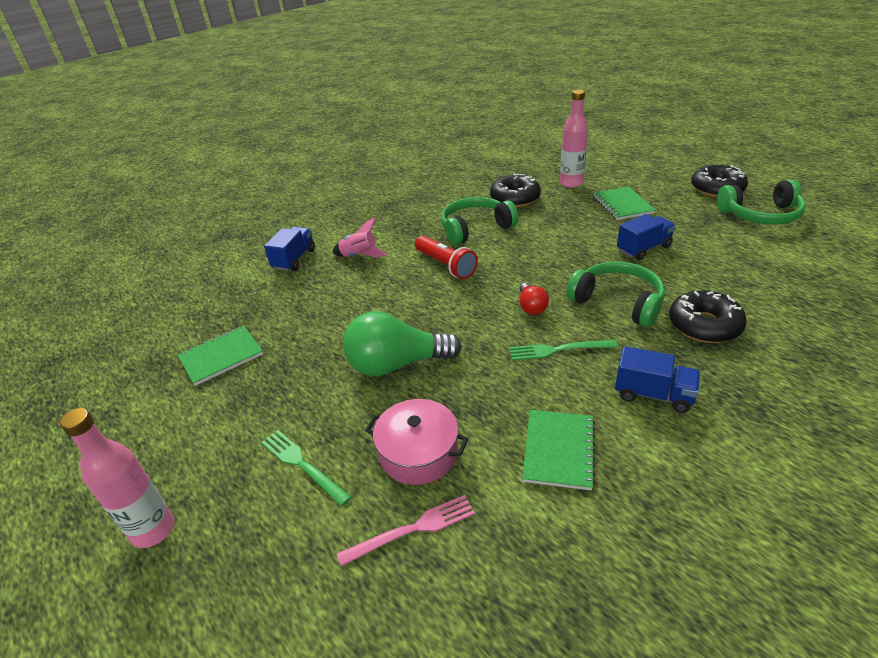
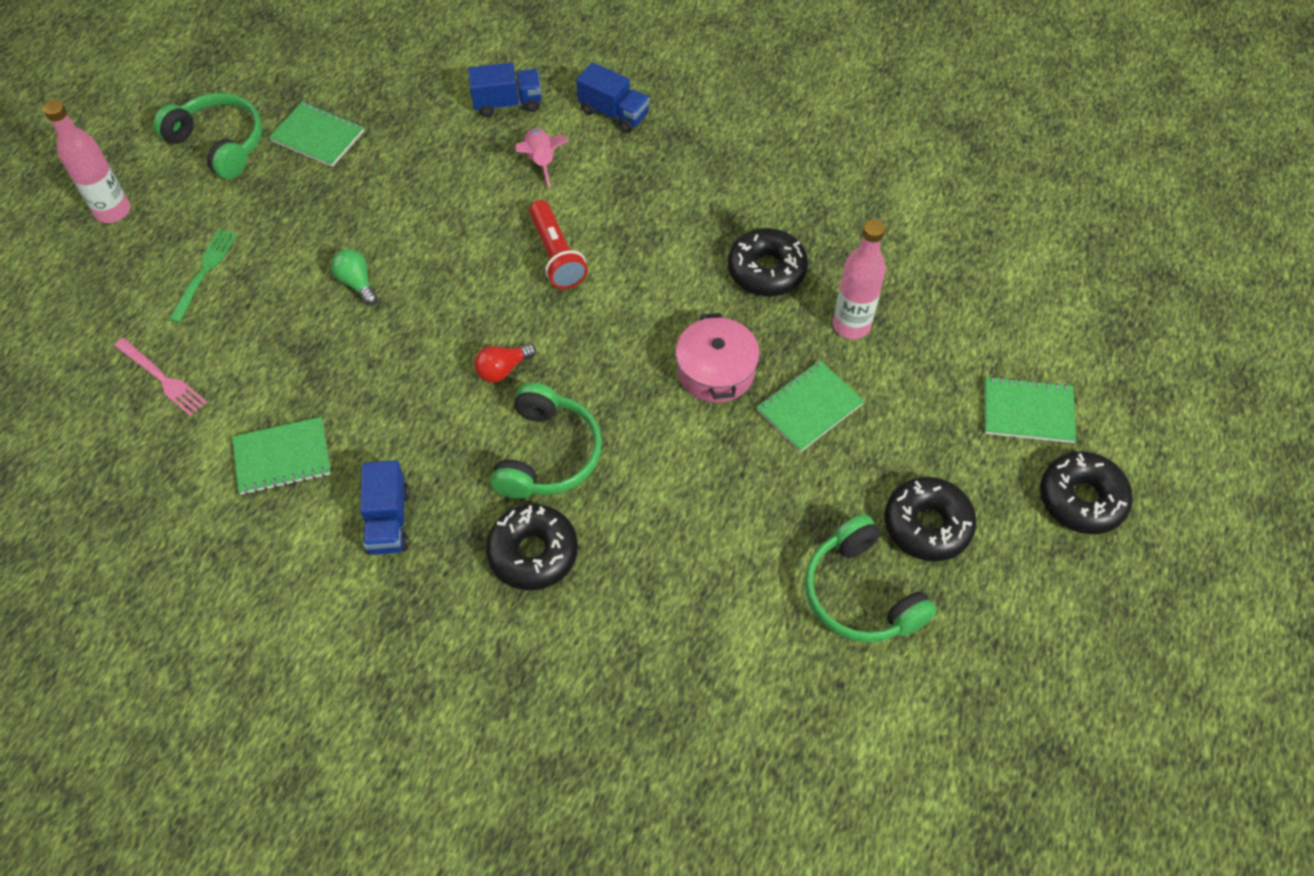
camera: 60 degrees right, 20 degrees up
green light bulb [343,311,462,376] -> green light bulb [331,249,378,305], size x0.50
pink pot [365,399,469,485] -> pink pot moved to [676,313,760,402]
red flashlight [415,236,478,279] -> red flashlight turned 45 degrees counterclockwise [529,200,588,289]
green headphones [441,197,518,245] -> green headphones moved to [153,93,263,179]
green fork [509,340,618,360] -> none
blue truck [617,214,676,260] -> blue truck moved to [576,62,650,133]
none -> green notebook [984,376,1076,443]
none -> black donut [1040,451,1133,534]

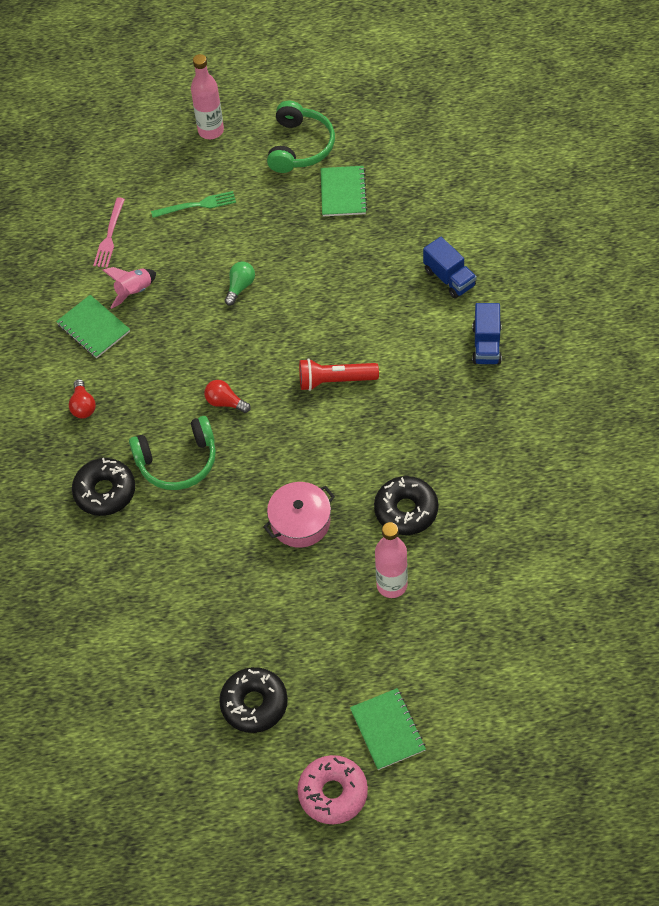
camera: 65 degrees right, 0 degrees up
blue truck [360,460,409,555] -> red light bulb [69,379,96,419]
pink rocket [515,128,569,188] -> pink rocket moved to [103,267,156,309]
red flashlight [529,200,588,289] -> red flashlight turned 45 degrees clockwise [299,358,379,391]
green notebook [756,360,865,452] -> none
green headphones [805,514,937,643] -> none
black donut [1040,451,1133,534] -> pink donut [297,755,368,824]

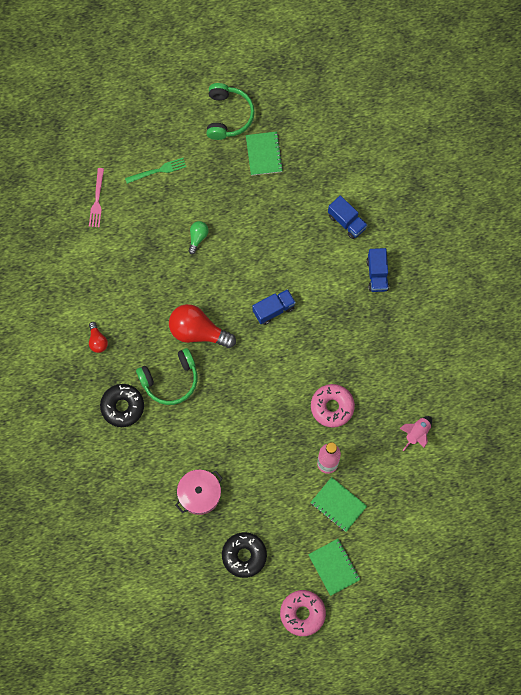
camera: 10 degrees left, 15 degrees up
green notebook [56,295,130,358] -> green notebook moved to [310,477,367,532]
pink rocket [103,267,156,309] -> pink rocket moved to [399,416,432,451]
pink bottle [191,54,224,139] -> none
red light bulb [204,380,251,413] -> red light bulb [169,304,236,348], size x2.02
pink pot [263,482,335,548] -> pink pot moved to [175,469,223,515]
red flashlight [299,358,379,391] -> blue truck [252,289,296,325]
black donut [374,476,438,535] -> pink donut [311,384,355,427]

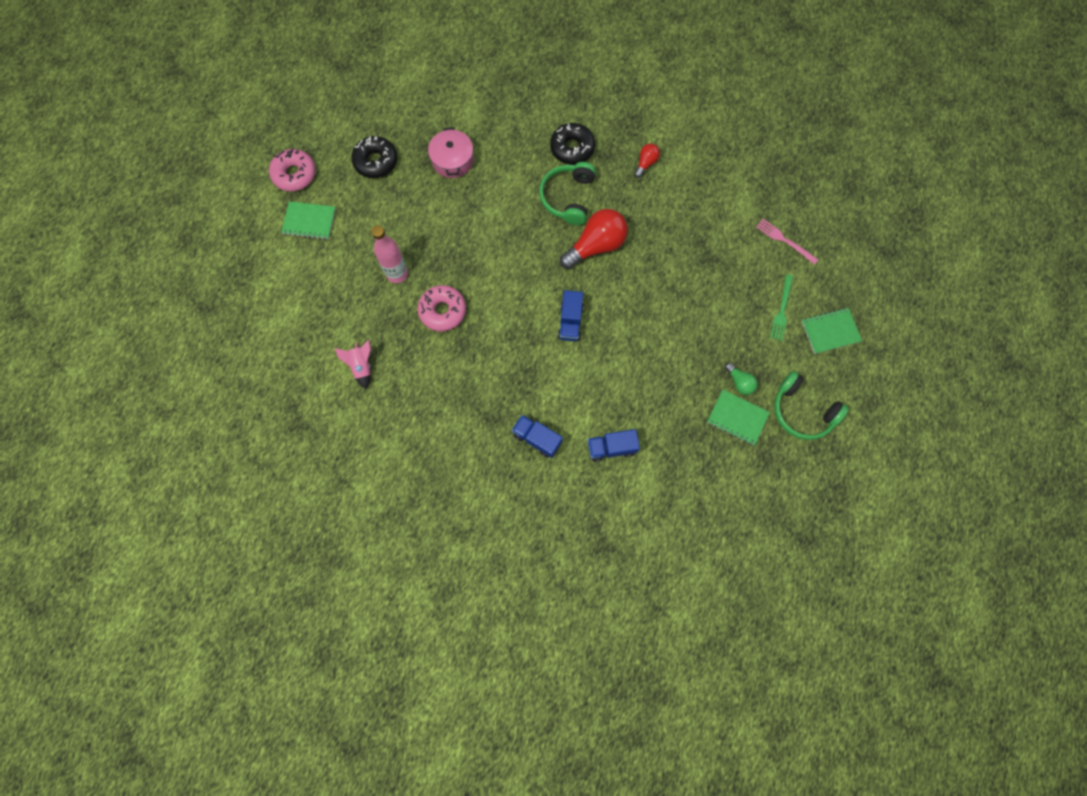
camera: 125 degrees right, 0 degrees up
red light bulb [89,322,108,353] -> red light bulb turned 105 degrees clockwise [634,144,660,178]
green light bulb [188,221,208,254] -> green light bulb moved to [725,363,758,395]
green notebook [310,477,367,532] -> green notebook moved to [801,308,862,354]

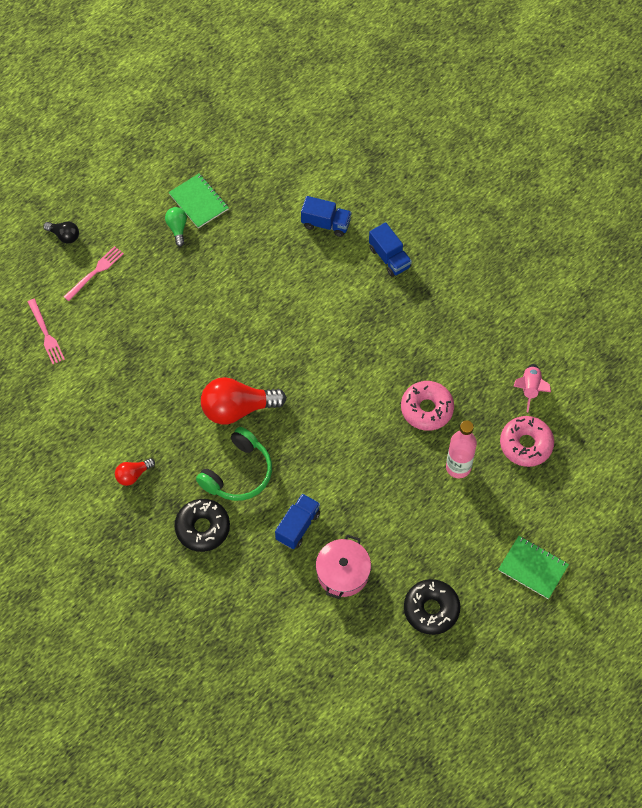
camera: 155 degrees left, 10 degrees down
pink donut [269,149,316,191] -> pink donut moved to [500,416,554,467]
blue truck [558,290,584,341] -> blue truck moved to [275,494,320,549]
green fork [770,275,793,341] -> pink fork [64,246,124,301]
green headphones [774,371,849,440] -> none
green notebook [801,308,862,354] -> black light bulb [43,221,79,244]

